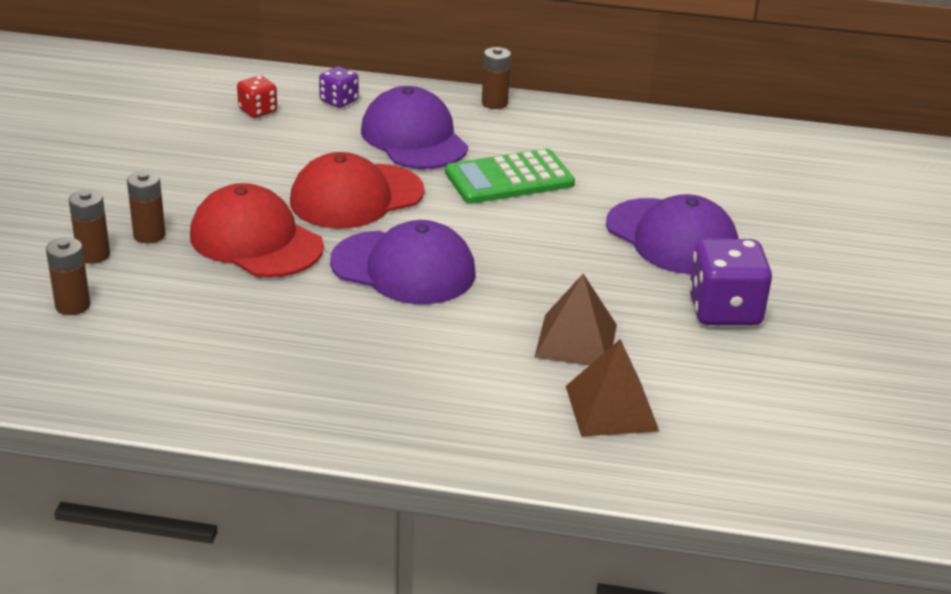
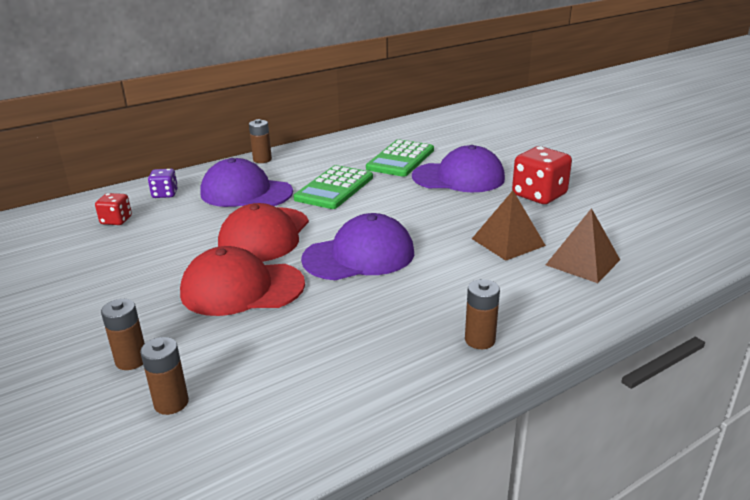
camera: 40 degrees left, 5 degrees down
brown battery [127,171,166,243] -> brown battery moved to [465,279,500,349]
purple dice [689,239,772,325] -> red dice [512,146,572,204]
none -> green calculator [366,139,434,177]

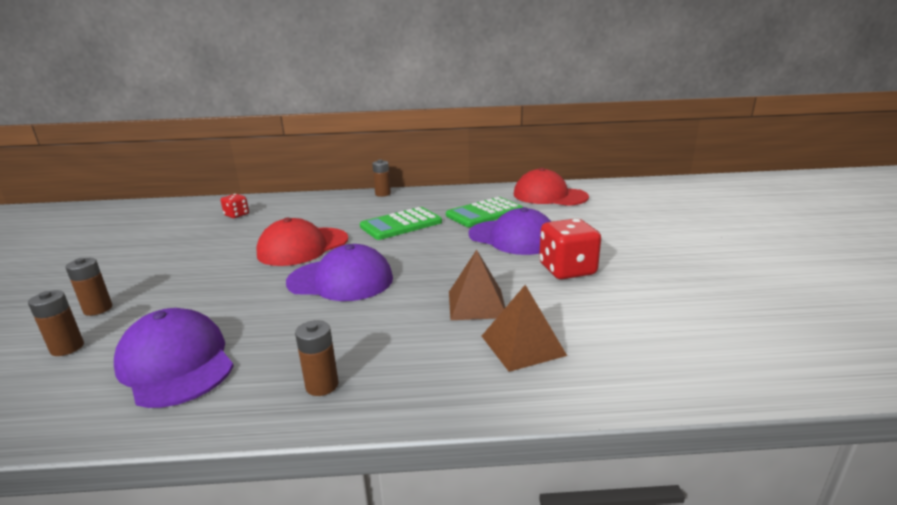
camera: 30 degrees right, 5 degrees down
purple dice [148,169,178,198] -> none
red cap [180,246,305,316] -> red cap moved to [514,168,589,206]
purple cap [200,158,293,207] -> purple cap moved to [114,308,233,408]

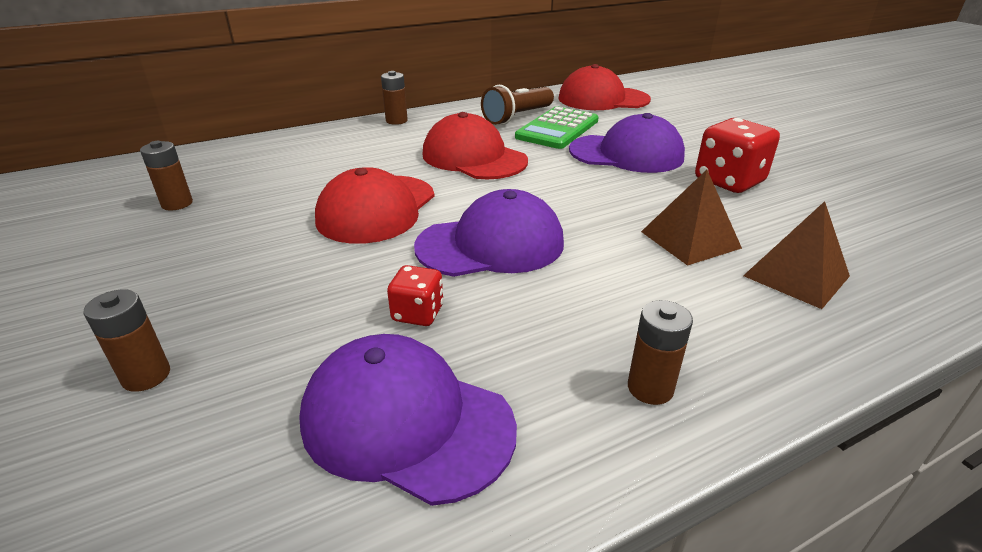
camera: 25 degrees left, 10 degrees up
brown battery [28,290,84,356] -> brown battery moved to [140,141,193,210]
red dice [221,194,249,218] -> red dice moved to [387,265,443,326]
green calculator [360,207,442,240] -> red cap [422,112,528,179]
none -> brown flashlight [481,85,554,125]

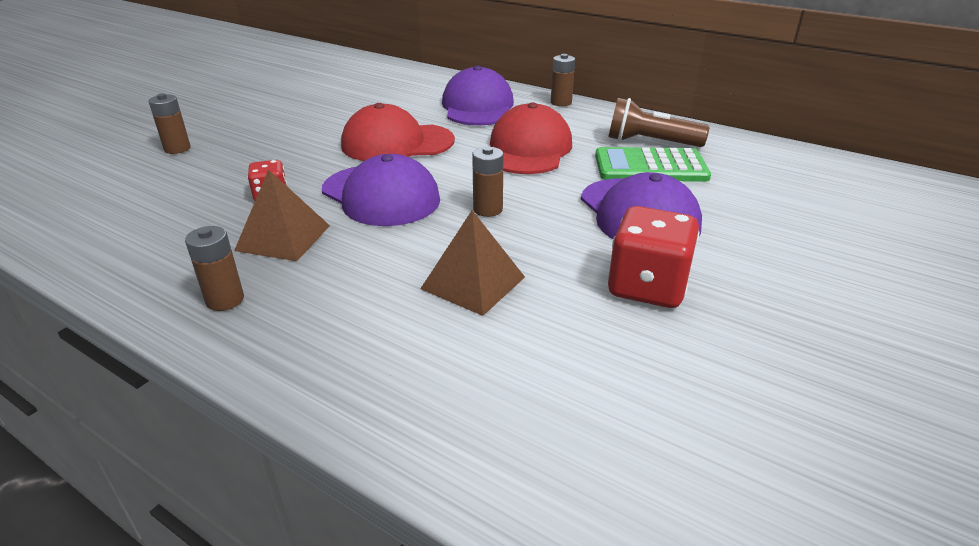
camera: 60 degrees right, 0 degrees up
brown battery [140,141,193,210] -> brown battery moved to [472,146,504,217]
purple cap [299,334,517,506] -> purple cap moved to [442,66,514,125]
red cap [558,64,651,110] -> none
brown pyramid [743,201,850,309] -> brown pyramid moved to [234,169,330,261]

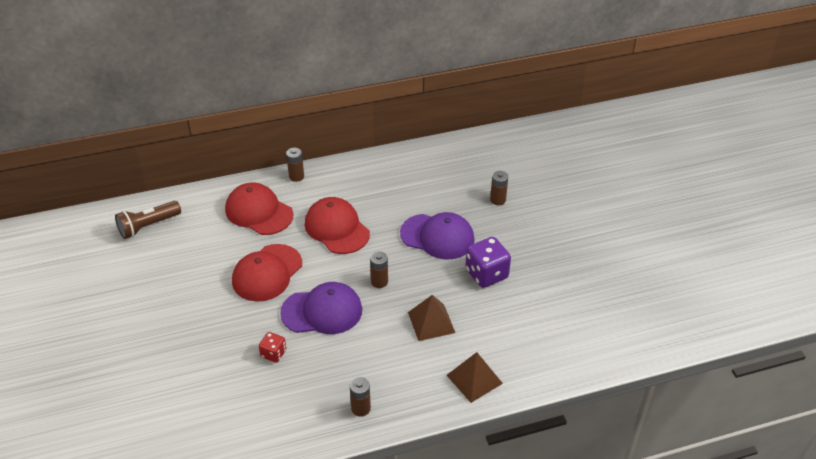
camera: 50 degrees left, 10 degrees up
brown battery [148,93,191,154] -> brown battery moved to [490,171,508,205]
brown pyramid [234,169,330,261] -> brown pyramid moved to [446,352,503,403]
purple cap [442,66,514,125] -> red cap [225,182,293,235]
green calculator [595,147,711,182] -> none
brown flashlight [608,98,710,147] -> brown flashlight moved to [115,201,181,239]
red dice [608,206,699,308] -> purple dice [465,237,511,288]

